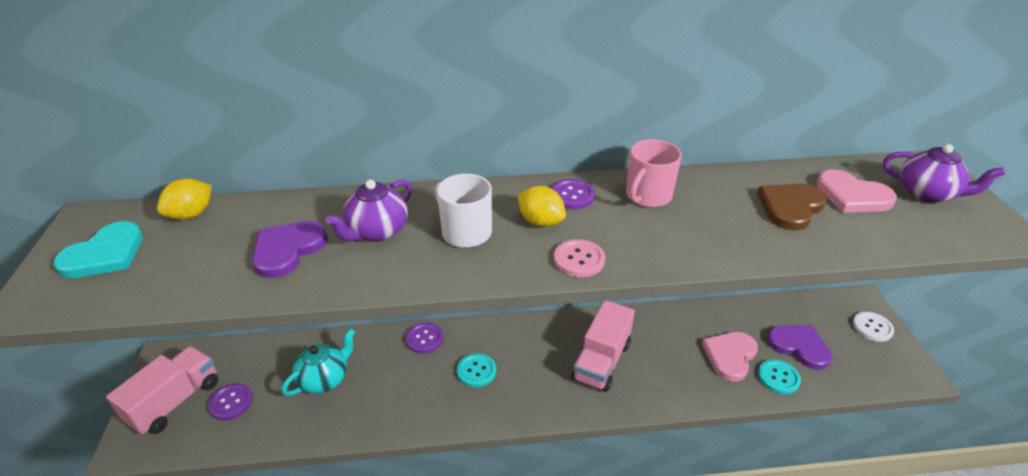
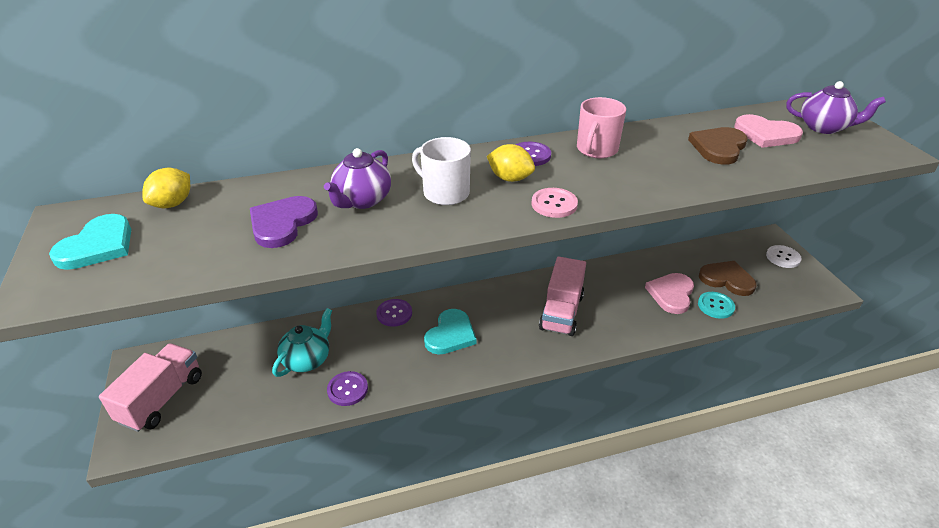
camera: 10 degrees left, 0 degrees up
purple button [208,383,253,420] -> purple button moved to [327,371,368,406]
turquoise button [457,353,496,387] -> turquoise heart [424,309,477,355]
purple heart [767,325,832,370] -> brown heart [699,261,757,296]

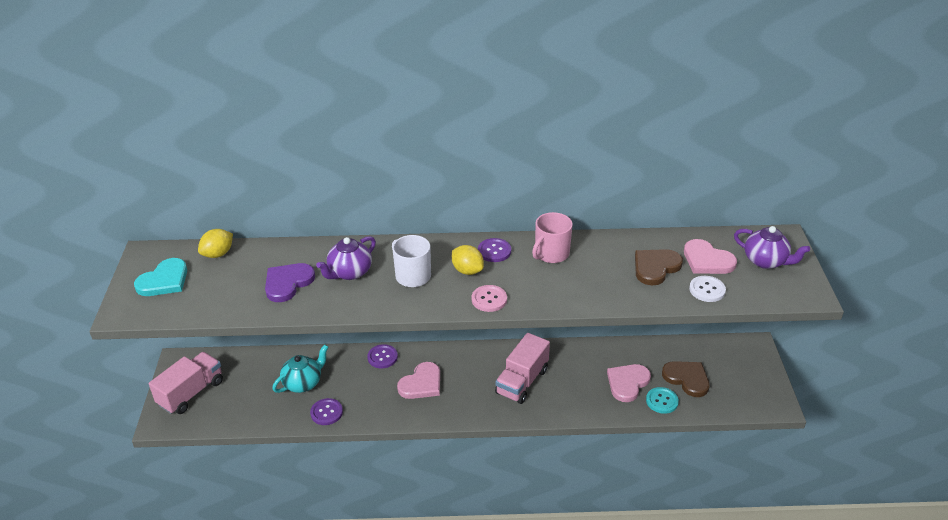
camera: 15 degrees right, 0 degrees up
turquoise heart [424,309,477,355] -> pink heart [397,362,440,399]
white button [766,245,802,268] -> white button moved to [689,276,726,302]

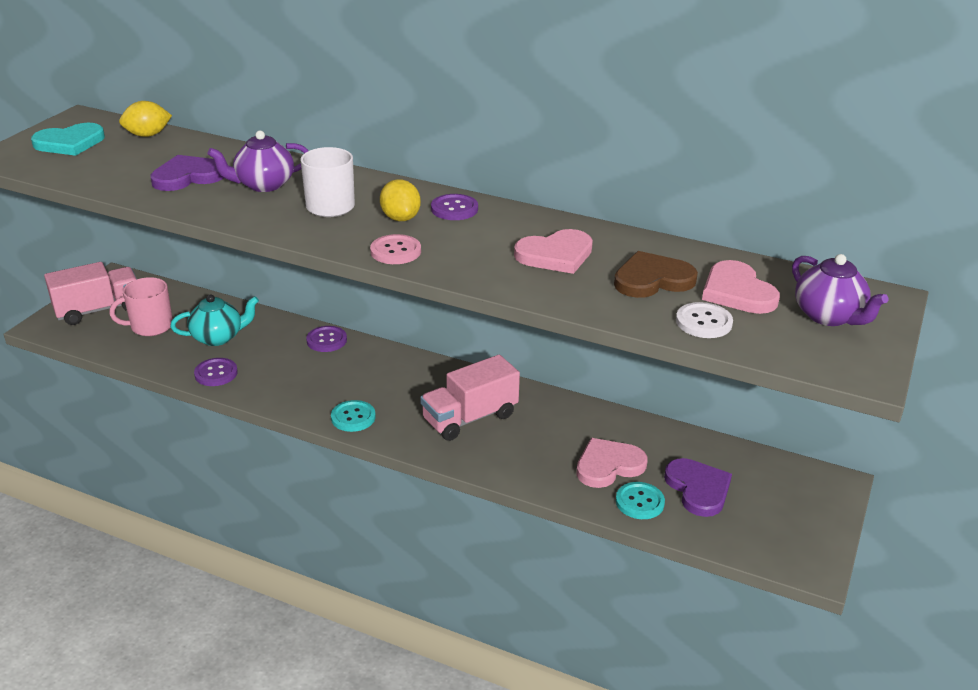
camera: 25 degrees right, 5 degrees down
pink heart [397,362,440,399] -> pink heart moved to [514,229,593,274]
pink mug [532,212,573,263] -> pink mug moved to [109,277,173,336]
brown heart [662,361,710,397] -> purple heart [664,458,732,517]
none -> turquoise button [331,400,376,432]

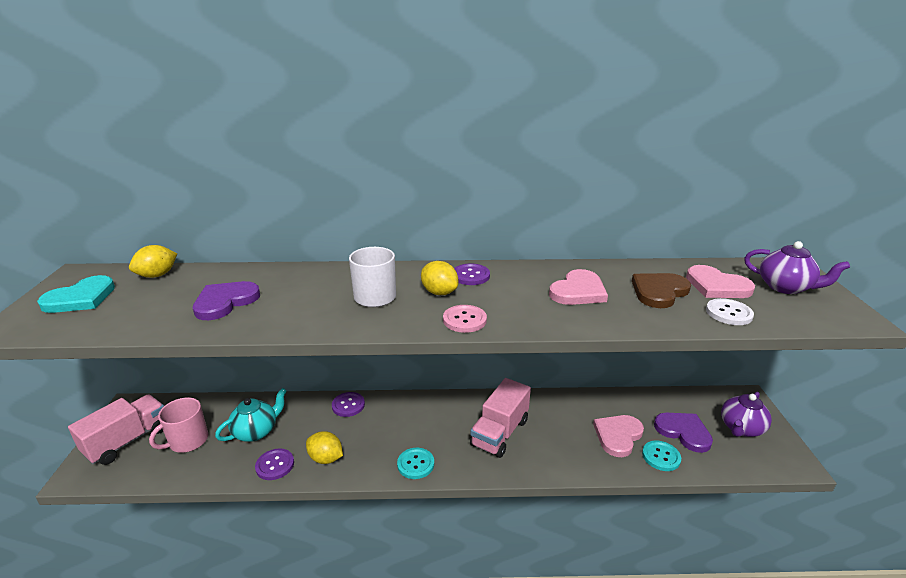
camera: 25 degrees left, 5 degrees down
purple teapot [207,130,308,192] -> purple teapot moved to [721,392,772,437]
none -> yellow lemon [306,431,343,464]

